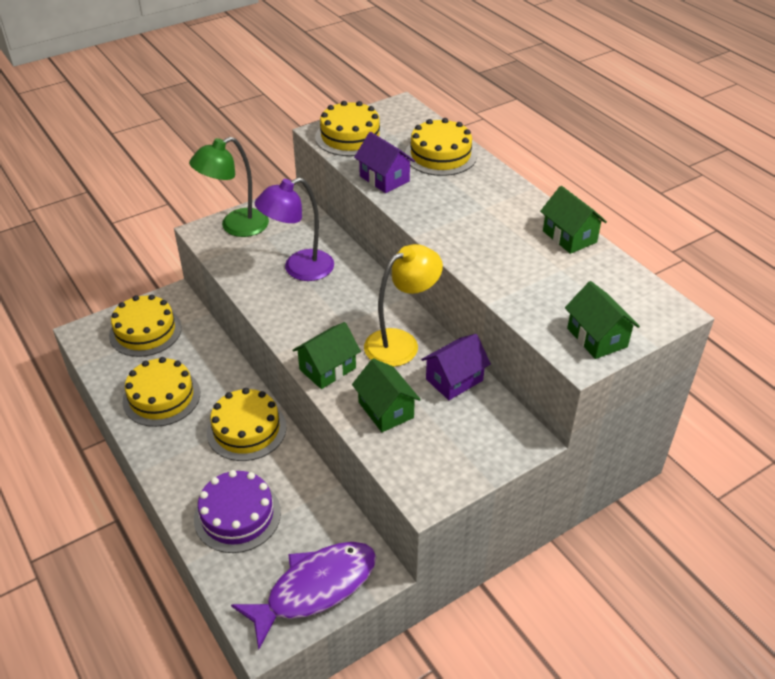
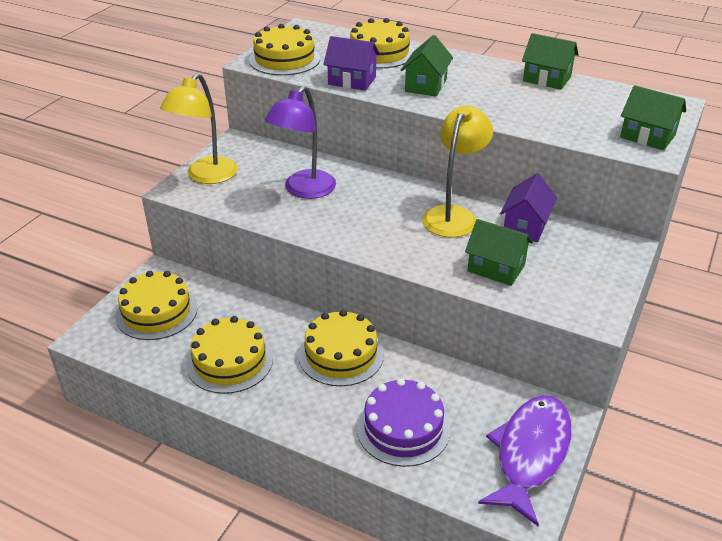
camera: 30 degrees left, 5 degrees down
green lamp [189,137,269,237] -> yellow lamp [160,73,238,184]
green house [292,322,361,389] -> green house moved to [401,35,453,97]

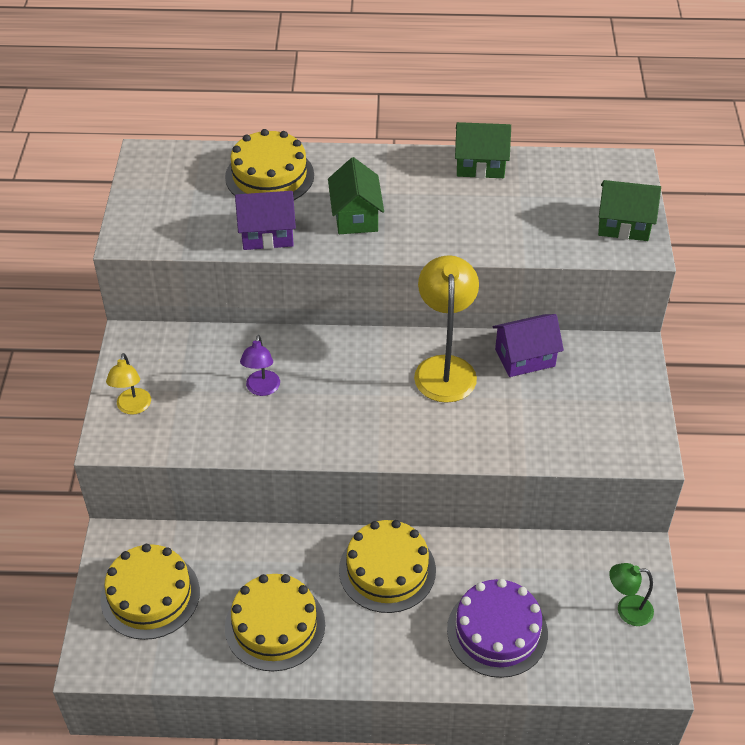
camera: 25 degrees left, 10 degrees up
yellow lamp [160,73,238,184] -> yellow lamp [106,353,151,415], size x0.54
yellow cake [249,24,320,75] -> none
purple lamp [265,86,336,199] -> purple lamp [240,335,280,396], size x0.54
green house [465,219,533,286] -> none
purple fish [478,395,572,526] -> green lamp [609,563,654,626]
purple house [500,174,557,242] -> purple house turned 75 degrees clockwise [493,314,564,377]

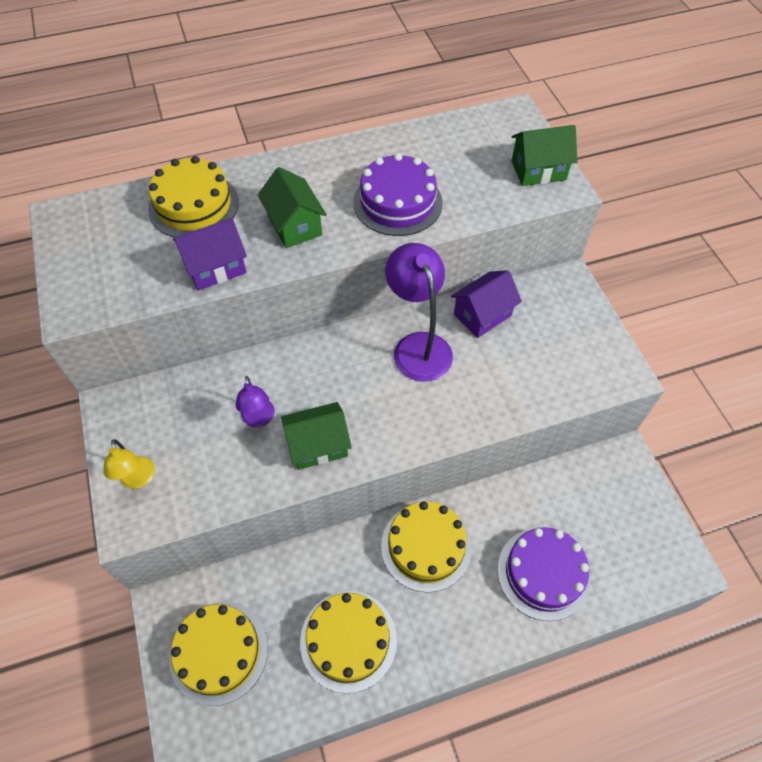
camera: 20 degrees left, 10 degrees up
yellow lamp [414,255,479,403] -> purple lamp [385,243,453,382]
green house [455,122,511,178] -> green house moved to [281,402,352,470]
green lamp [609,563,654,626] -> none
none -> purple cake [353,153,443,236]

